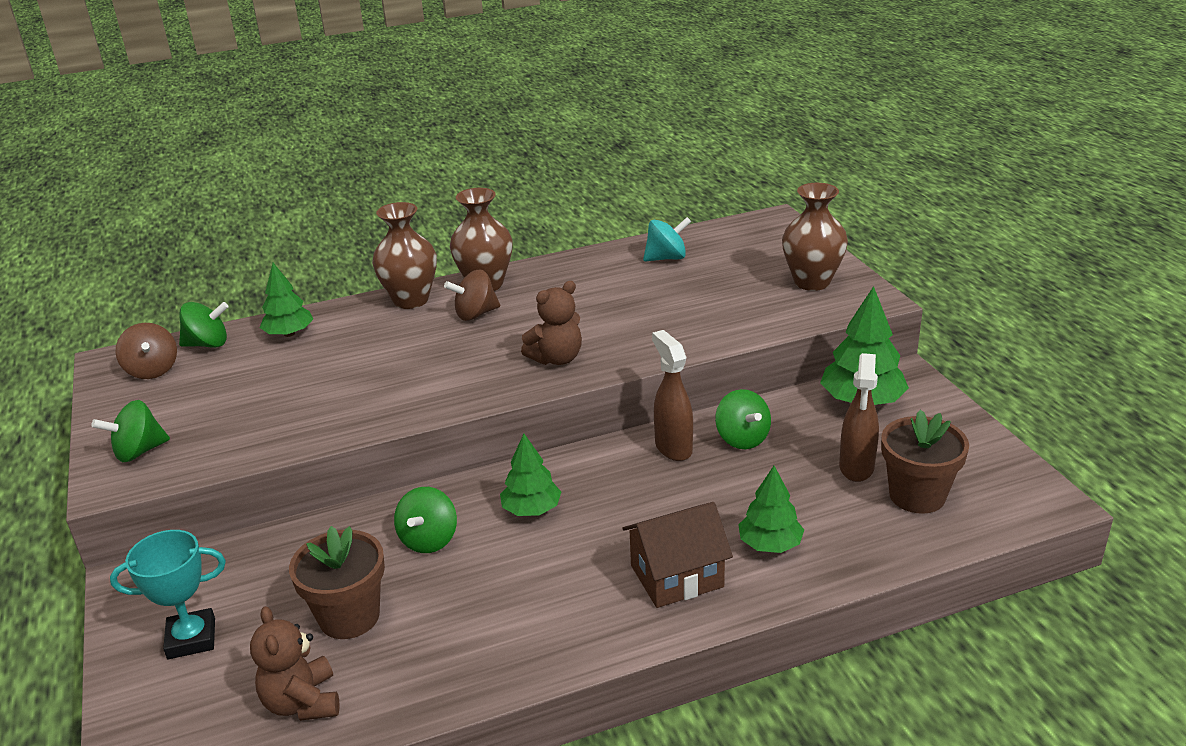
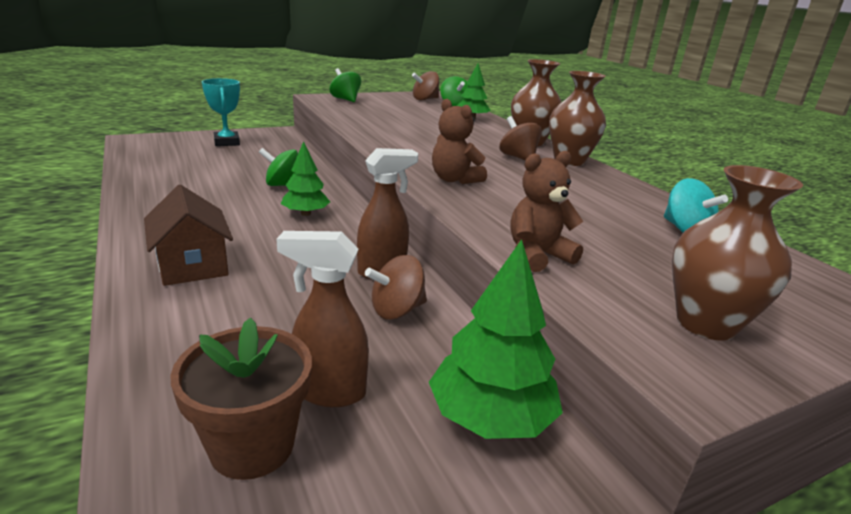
camera: 80 degrees right, 5 degrees down
brown teddy bear [250,606,339,721] -> brown teddy bear moved to [510,151,584,272]
brown flower pot [289,526,385,639] -> none
green spinning top [715,389,771,449] -> brown spinning top [365,255,427,319]
green tree [738,466,804,553] -> none

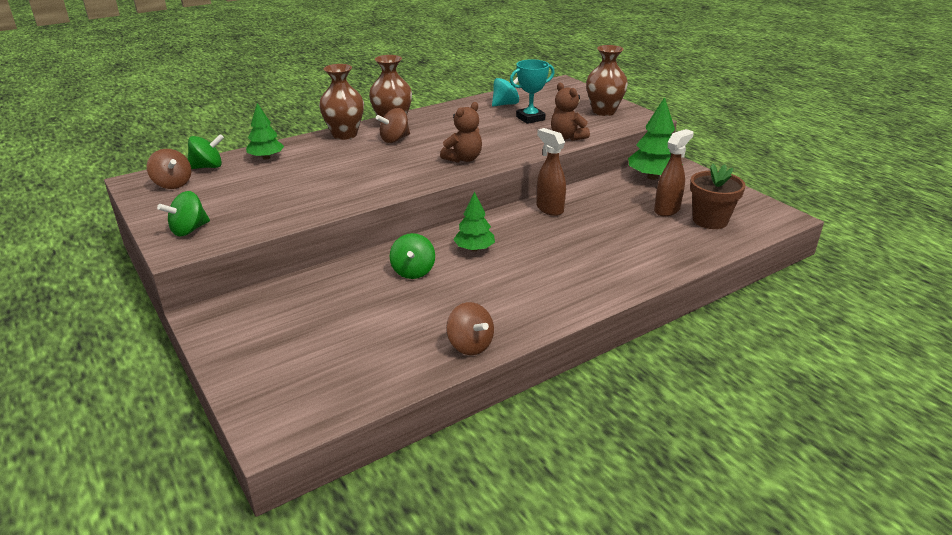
camera: 95 degrees left, 5 degrees up
brown house [144,185,233,286] -> none
turquoise trophy [202,78,240,146] -> turquoise trophy moved to [510,59,555,124]
brown spray bottle [276,231,369,407] -> brown spray bottle turned 135 degrees counterclockwise [654,129,694,216]
brown spinning top [365,255,427,319] -> brown spinning top moved to [446,302,494,355]

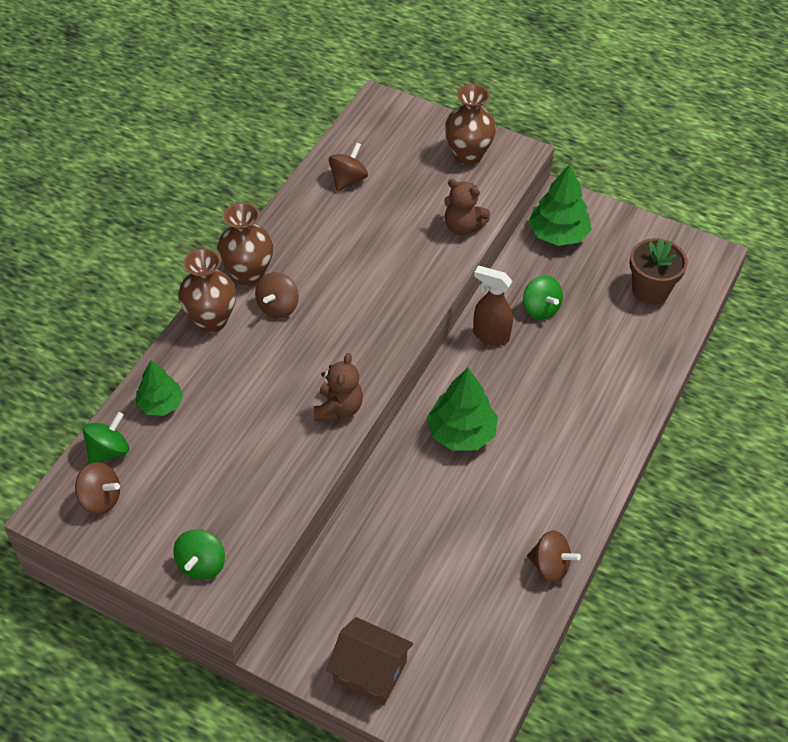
camera: 30 degrees left, 20 degrees up
green spinning top [390,233,435,279] -> green spinning top moved to [523,276,563,320]
brown teddy bear [440,102,482,163] -> brown teddy bear moved to [314,353,363,421]
green tree [453,192,495,251] -> green tree [427,368,498,451], size x1.54
turquoise spinning top [492,77,519,107] -> brown spinning top [329,142,368,192]
turquoise trophy [510,59,555,124] -> none
brown spray bottle [654,129,694,216] -> none
none -> brown house [326,617,413,705]

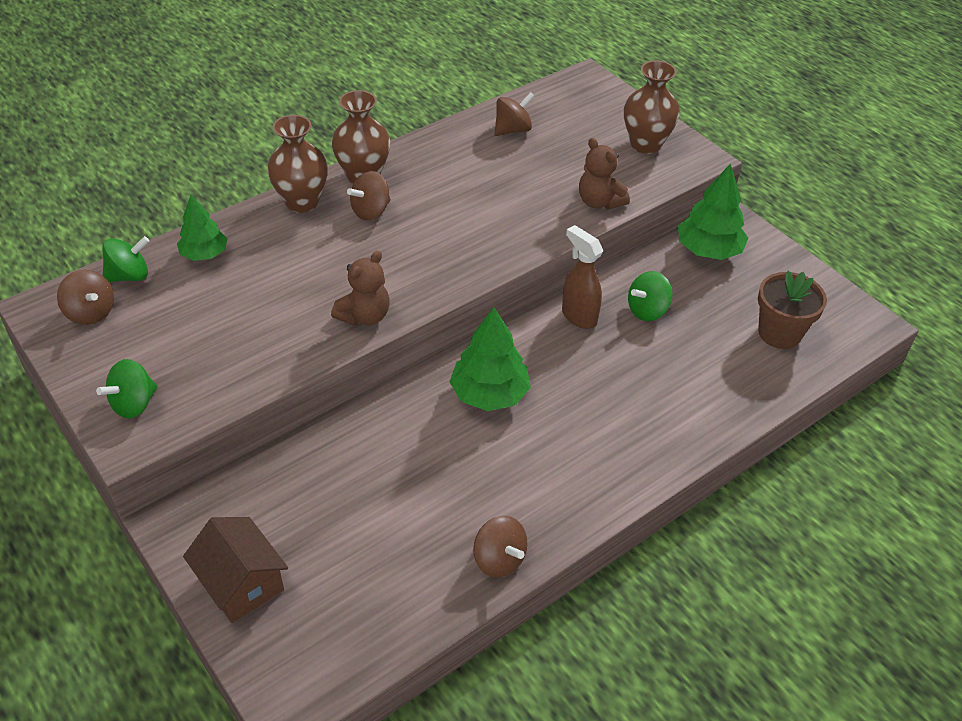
camera: 25 degrees right, 5 degrees down
green spinning top [523,276,563,320] -> green spinning top turned 60 degrees clockwise [628,271,673,321]

